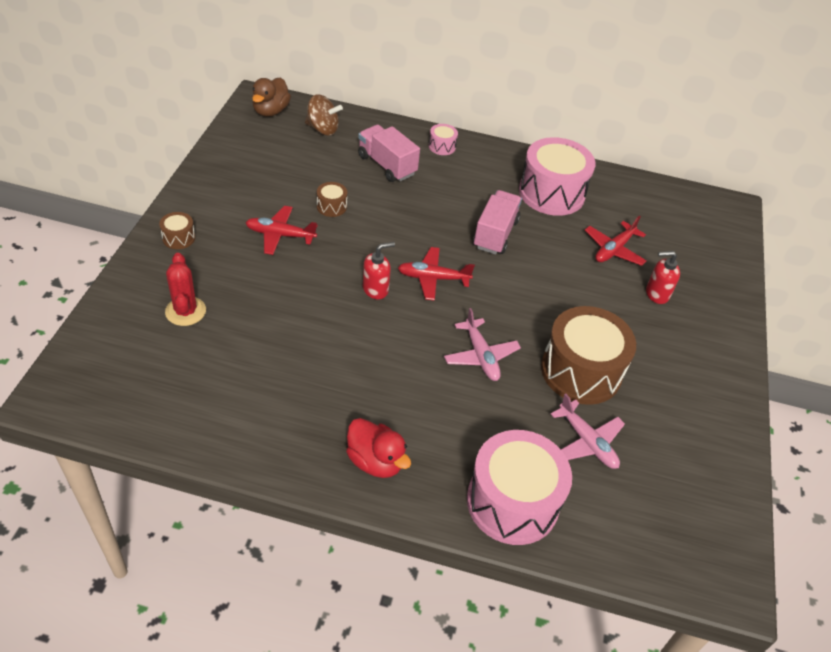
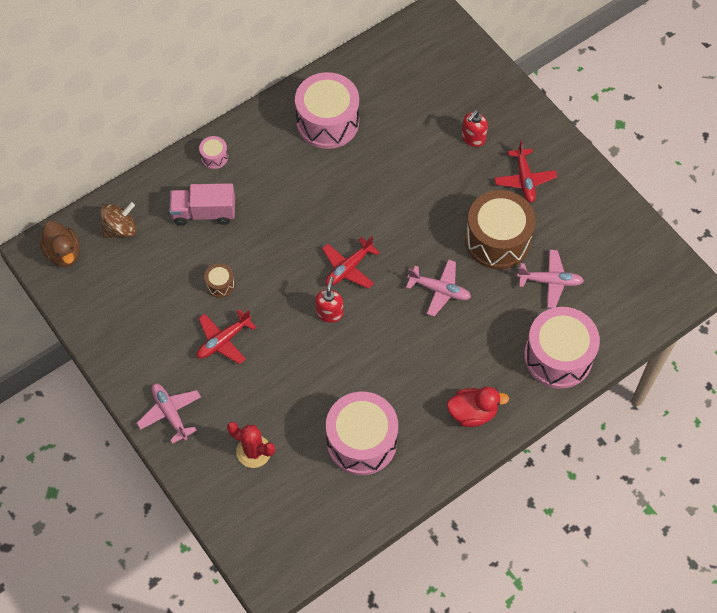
camera: 45 degrees left, 15 degrees up
brown drum [159,212,195,249] -> pink plane [137,383,201,444]
pink truck [473,190,522,255] -> none
red plane [585,215,647,266] -> red plane moved to [494,141,557,203]
none -> pink drum [326,392,398,475]

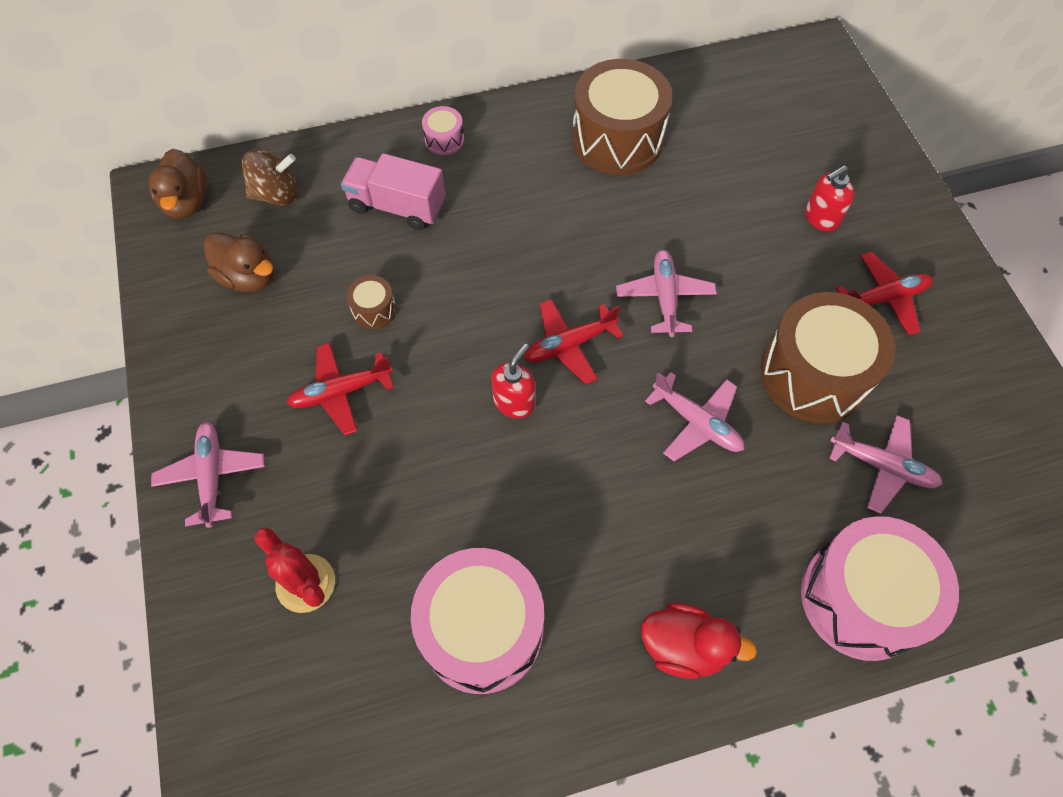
camera: 20 degrees right, 0 degrees up
pink drum [295,72,359,149] -> brown drum [572,59,672,175]
red plane [494,141,557,203] -> red plane turned 120 degrees counterclockwise [836,252,933,335]
none -> brown duck [204,232,274,292]
none -> pink plane [616,250,717,337]

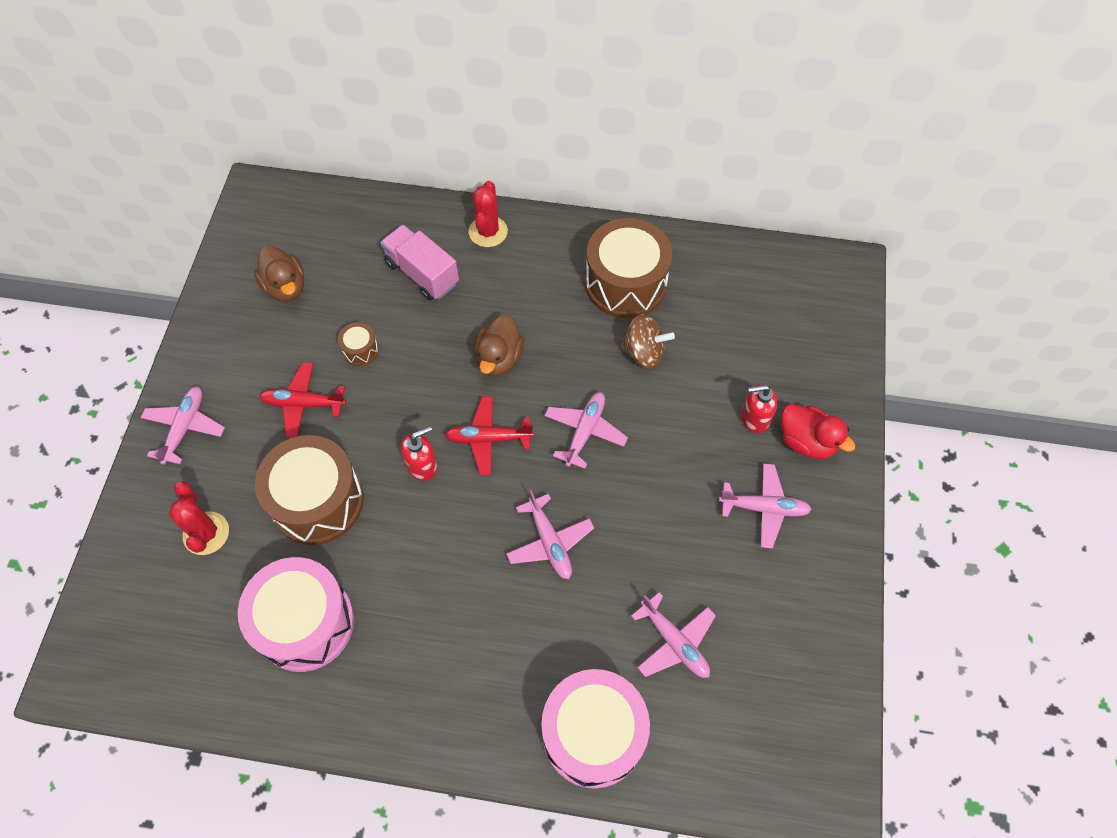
camera: 25 degrees right, 0 degrees up
brown duck [149,149,207,219] -> brown duck moved to [474,314,524,376]
brown spinning top [242,149,297,206] -> brown spinning top moved to [619,314,675,369]
pink drum [422,106,464,155] -> red cactus [469,181,508,247]
red duck [641,603,757,679] -> red duck moved to [781,404,855,459]
brown drum [761,292,895,423] -> brown drum moved to [255,435,363,545]
red plane [836,252,933,335] -> pink plane [719,463,812,549]

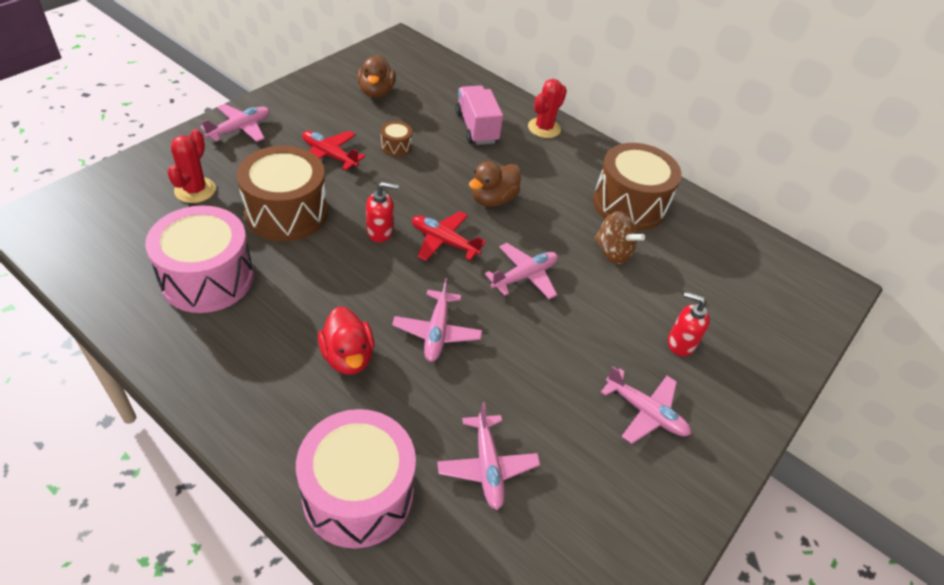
camera: 25 degrees right, 15 degrees down
red duck [781,404,855,459] -> red duck moved to [318,306,374,375]

